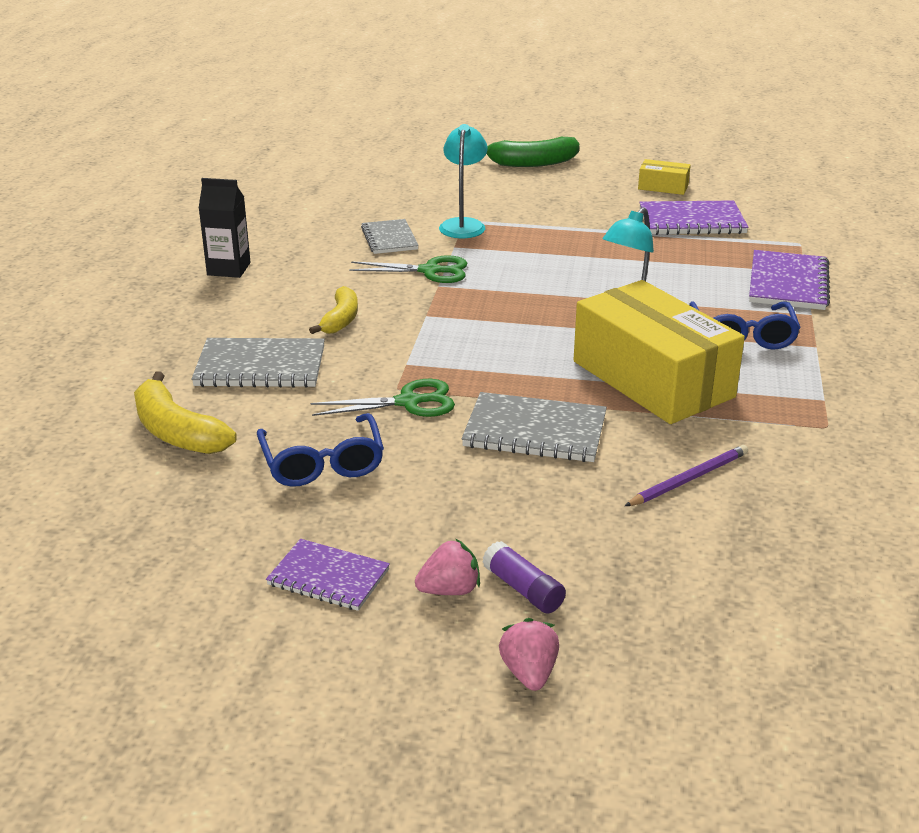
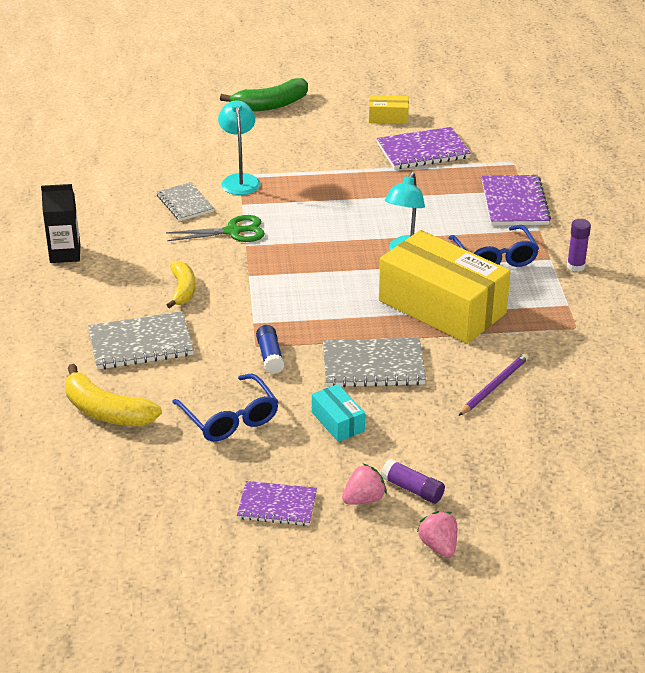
camera: 15 degrees left, 5 degrees up
green scissors [310,379,455,417] -> blue glue stick [256,325,284,374]
none -> turquoise box [312,384,365,442]
none -> purple glue stick [567,219,591,272]

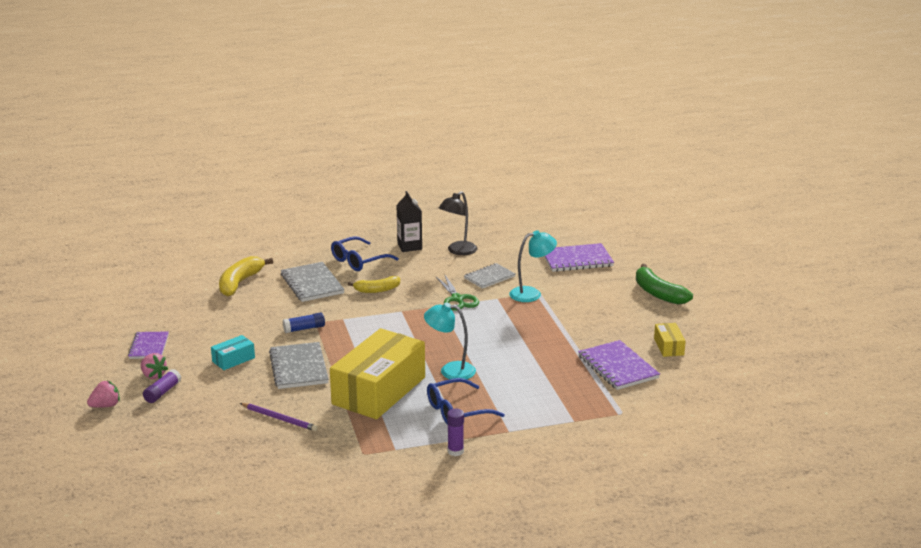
camera: 80 degrees right, 10 degrees down
blue glasses [172,374,279,442] -> blue glasses moved to [331,236,399,271]
purple notebook [482,175,551,225] -> purple notebook moved to [544,243,614,272]
none -> black lamp [439,191,477,255]

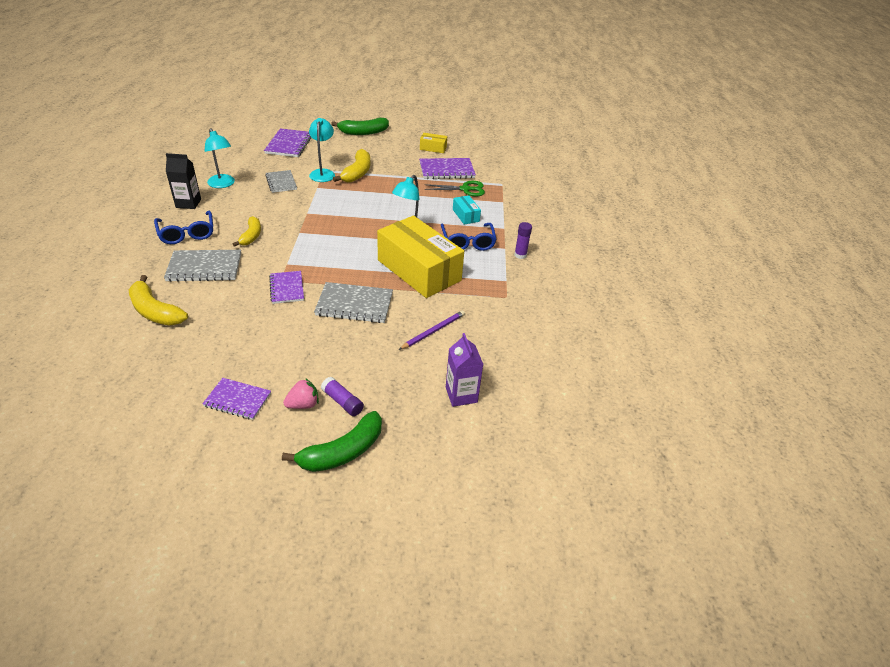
camera: 75 degrees left, 15 degrees up
pink strawberry [87,381,120,408] -> green banana [282,411,382,472]
turquoise box [211,335,255,370] -> turquoise box moved to [453,195,481,224]
blue glue stick [283,312,325,333] -> purple notebook [269,271,304,304]
green scissors [436,274,479,311] -> green scissors moved to [424,181,485,197]
black lamp [439,191,477,255] -> turquoise lamp [205,128,235,188]
none -> yellow banana [333,149,370,183]
none -> purple carton [446,333,484,407]

